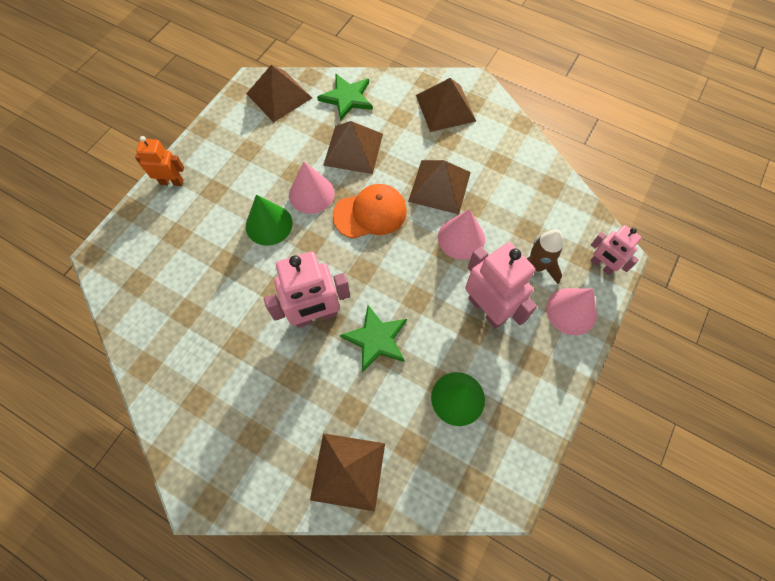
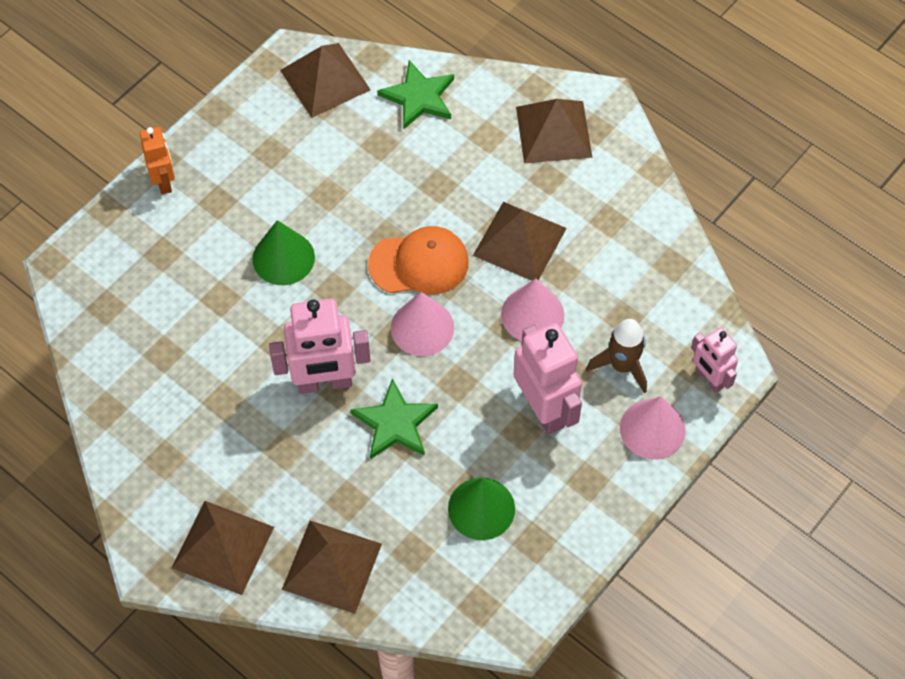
camera: 10 degrees right, 5 degrees down
orange robot [135,136,184,186] -> orange robot turned 60 degrees clockwise [140,127,175,194]
pink cone [289,162,335,214] -> pink cone moved to [391,292,454,356]
brown pyramid [323,121,383,174] -> brown pyramid moved to [171,501,274,595]

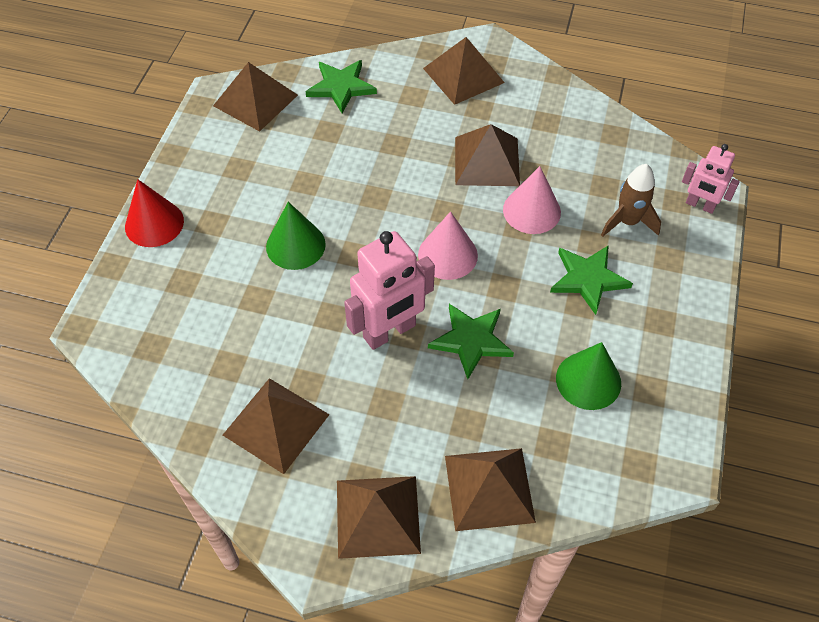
camera: 25 degrees left, 5 degrees down
orange robot [140,127,175,194] -> red cone [125,179,184,247]
orange cap [368,226,469,294] -> none
pink robot [513,323,582,435] -> green star [550,245,633,315]
pink cone [620,396,686,459] -> none
none -> brown pyramid [223,378,330,474]

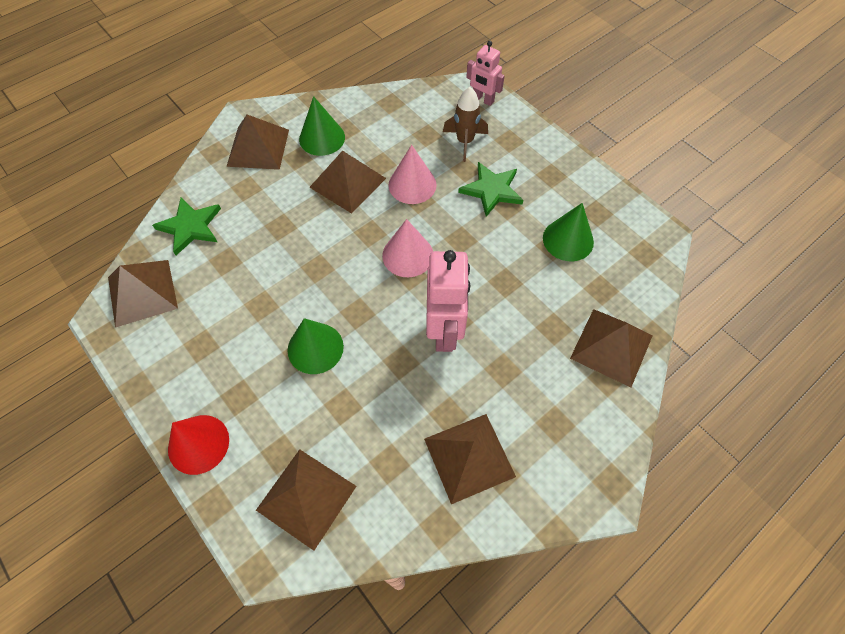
camera: 55 degrees left, 5 degrees up
brown pyramid [337,476,421,559] -> brown pyramid moved to [256,449,356,551]
green star [428,304,514,379] -> none
pink robot [682,144,740,214] -> pink robot turned 60 degrees clockwise [466,41,505,106]
none -> green cone [299,96,345,156]

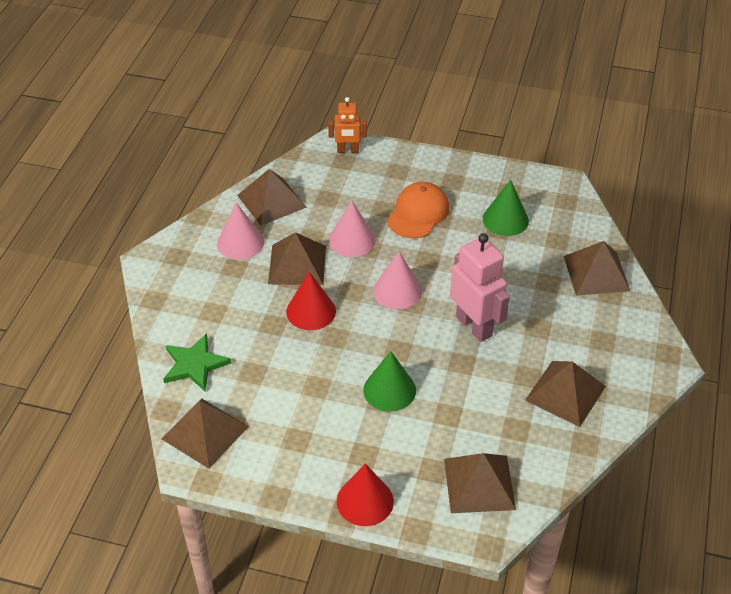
camera: 35 degrees left, 15 degrees down
brown pyramid [226,115,289,170] -> brown pyramid moved to [237,169,307,226]
green cone [299,96,345,156] -> pink cone [217,203,264,260]
brown rocket [443,87,488,162] -> none
green star [458,162,524,217] -> orange cap [387,182,449,238]
pink robot [466,41,505,106] -> orange robot [328,97,367,153]
none -> red cone [286,272,336,330]

